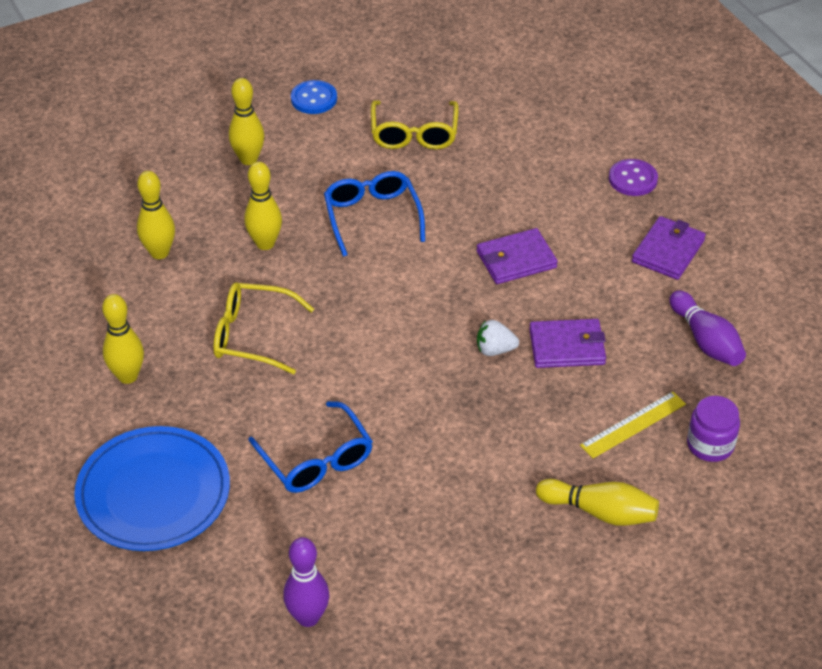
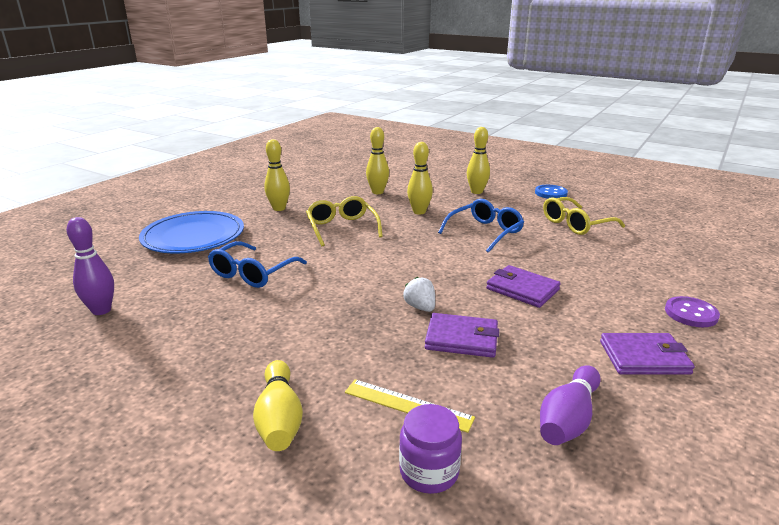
camera: 60 degrees right, 20 degrees down
purple wallet [529,319,606,368] -> purple wallet turned 45 degrees counterclockwise [425,313,499,358]

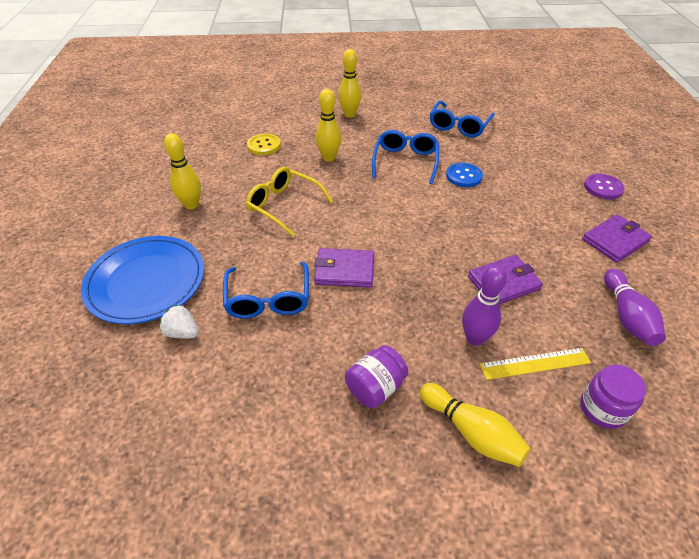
camera: 35 degrees left, 20 degrees up
purple bowling pin [66,217,114,315] -> purple bowling pin moved to [462,265,507,346]
yellow bowling pin [366,127,389,194] -> yellow button [247,133,281,155]
white strawberry [403,277,435,312] -> white strawberry moved to [159,304,199,339]
purple wallet [486,265,561,308] -> purple wallet moved to [314,248,374,288]
blue button [535,185,568,199] -> blue button moved to [446,163,483,187]
yellow glasses [543,197,625,235] -> blue glasses [430,101,495,138]
none -> purple jar [345,345,408,408]

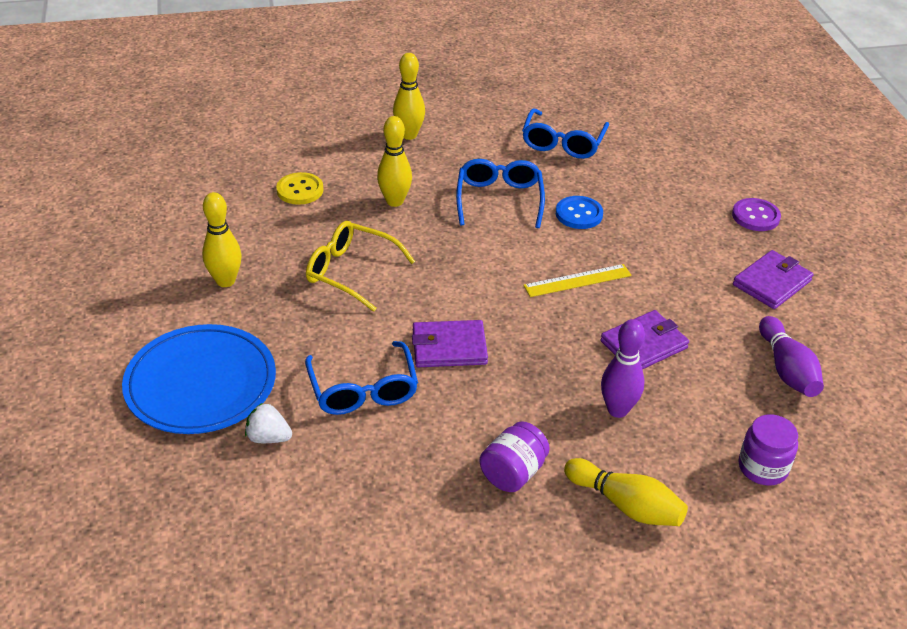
camera: 10 degrees left, 5 degrees down
yellow ruler [480,348,591,380] -> yellow ruler moved to [523,264,632,297]

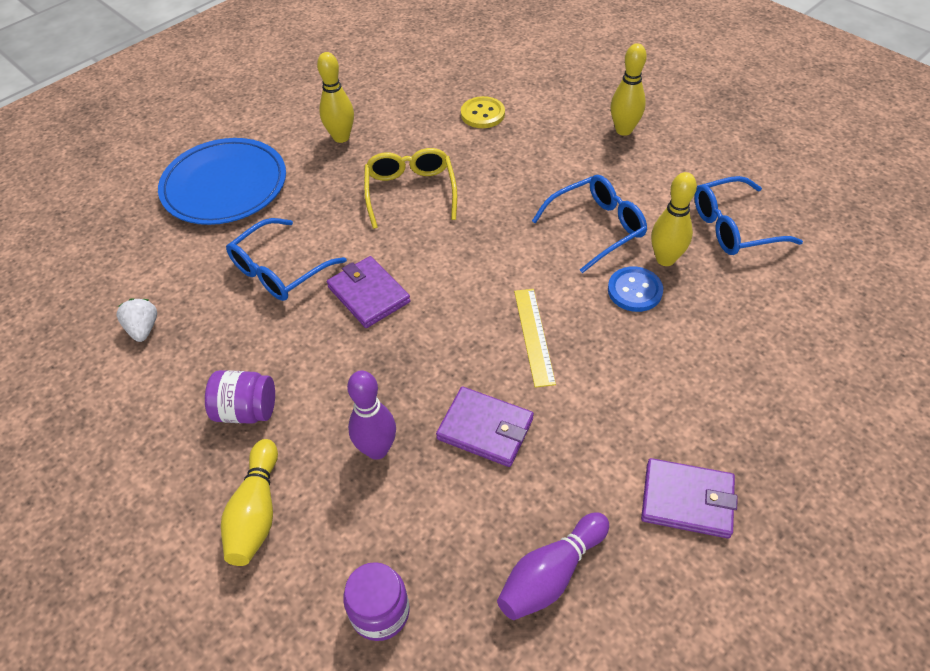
camera: 60 degrees right, 10 degrees up
white strawberry [245,403,292,443] -> white strawberry moved to [116,299,157,342]
yellow bowling pin [377,116,412,207] -> yellow bowling pin moved to [651,172,697,266]
yellow ruler [523,264,632,297] -> yellow ruler turned 45 degrees clockwise [514,289,556,388]
purple button [732,198,781,231] -> none

